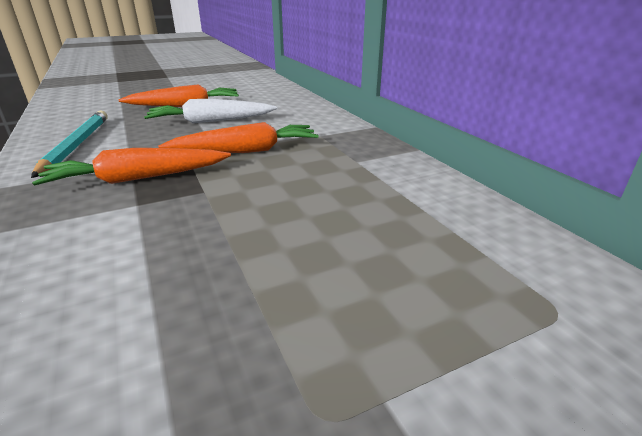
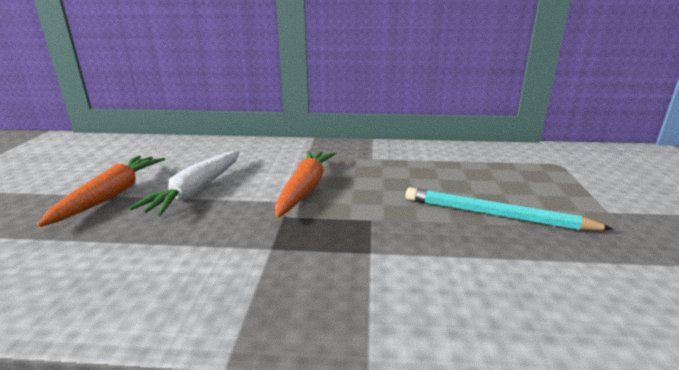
camera: 60 degrees left, 5 degrees down
turquoise pencil [31,110,108,178] -> turquoise pencil moved to [406,187,613,230]
orange carrot [32,148,231,186] -> none

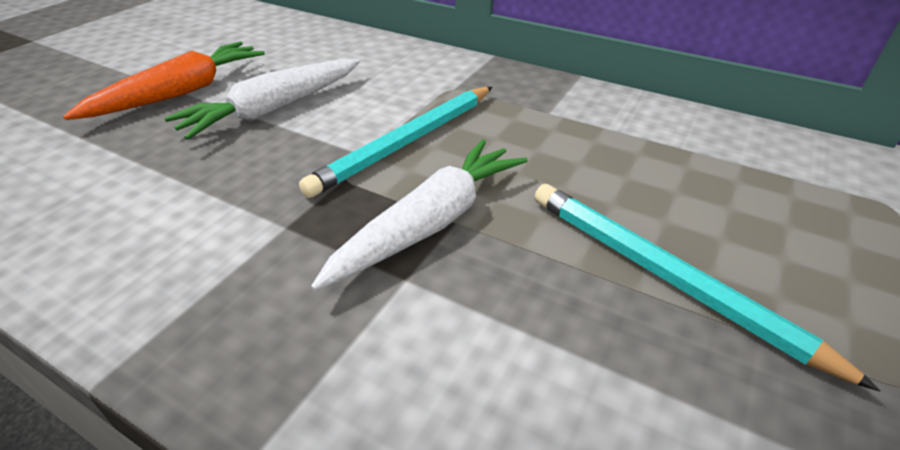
camera: 25 degrees right, 15 degrees up
orange carrot [275,150,336,218] -> turquoise pencil [299,87,492,198]
none -> white carrot [311,139,528,291]

